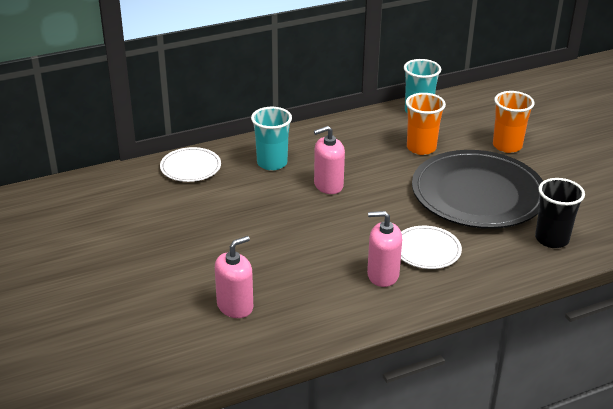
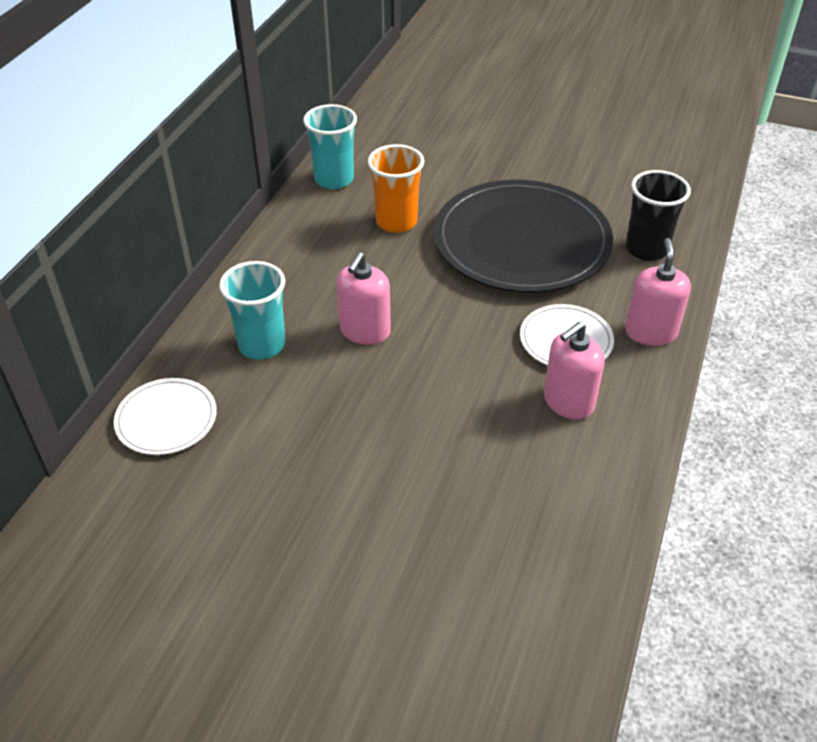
camera: 45 degrees left, 10 degrees up
pink soap dispenser [215,236,253,318] -> pink soap dispenser moved to [625,238,691,346]
orange cup [493,91,535,153] -> none

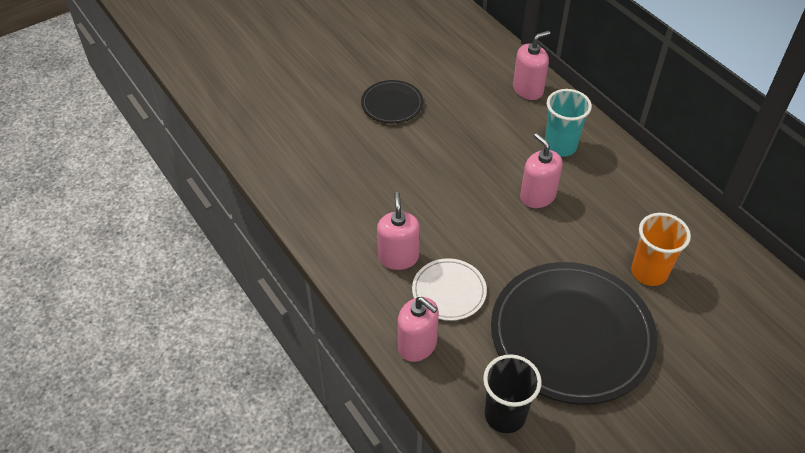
camera: 125 degrees right, 5 degrees up
white plate [114,378,217,455] -> pink soap dispenser [513,31,550,100]
turquoise cup [303,104,357,189] -> none
none -> black plate [361,80,423,124]

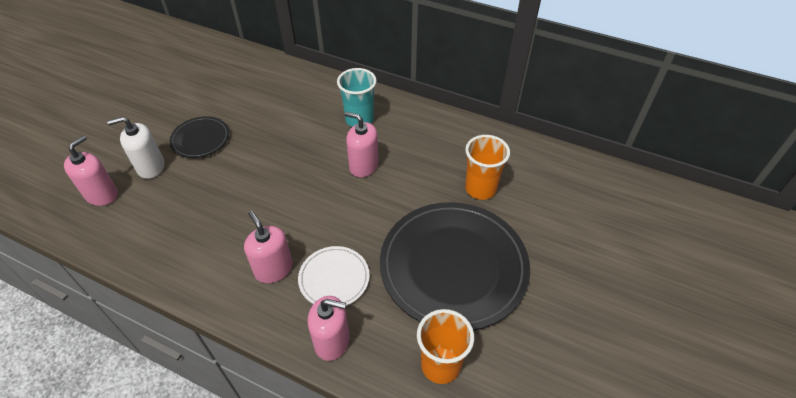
camera: 30 degrees left, 0 degrees up
black cup [483,354,542,433] -> orange cup [417,309,474,384]
pink soap dispenser [513,31,550,100] -> pink soap dispenser moved to [64,135,118,206]
none -> white soap dispenser [107,116,164,179]

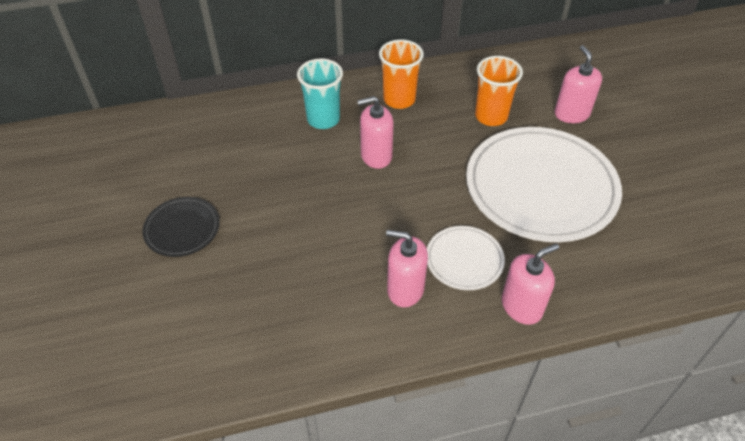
camera: 40 degrees left, 0 degrees up
pink soap dispenser [64,135,118,206] -> pink soap dispenser moved to [555,45,602,123]
white soap dispenser [107,116,164,179] -> none
black plate [380,202,530,330] -> white plate [466,127,622,242]
orange cup [417,309,474,384] -> orange cup moved to [379,39,424,109]

